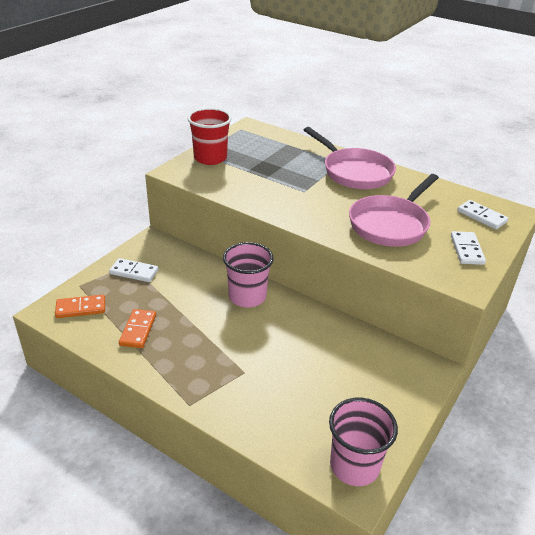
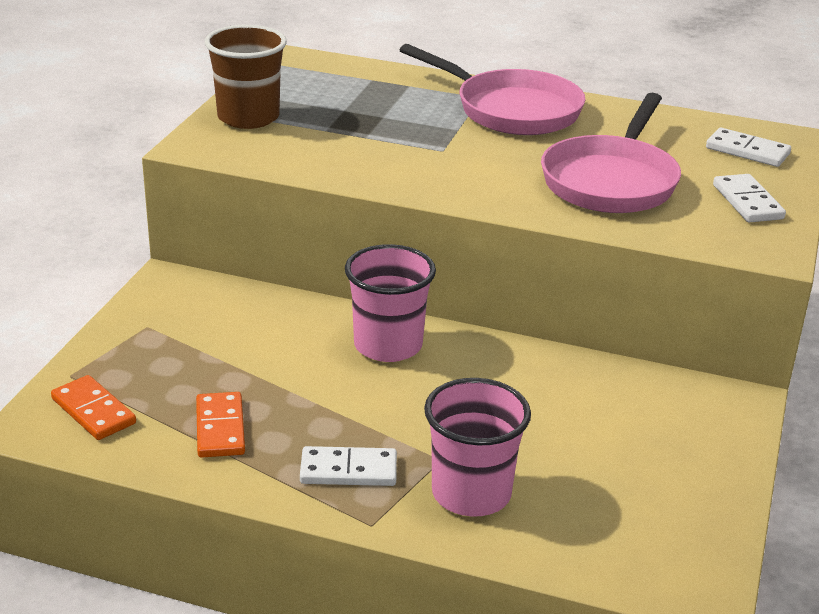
camera: 15 degrees left, 5 degrees down
orange domino [55,295,105,318] -> orange domino turned 75 degrees clockwise [51,375,136,440]
white domino [109,258,158,282] -> white domino moved to [300,446,397,486]
red cup [187,108,232,165] -> brown cup [205,25,287,129]
pink cup [329,398,398,486] -> pink cup moved to [424,378,531,517]

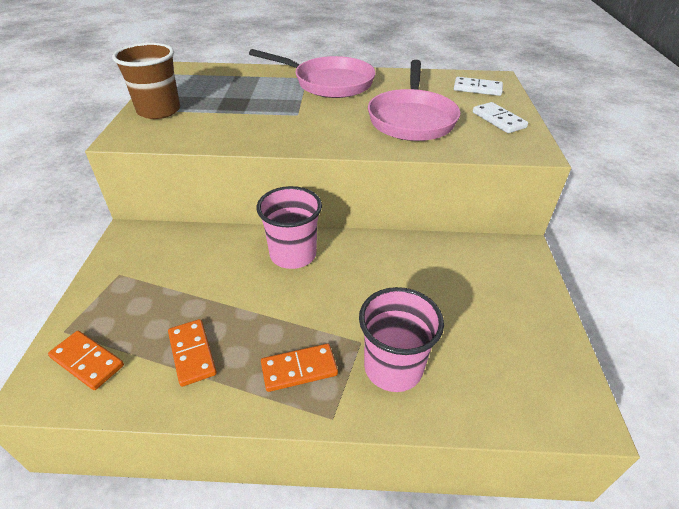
camera: 15 degrees left, 10 degrees up
white domino [300,446,397,486] -> orange domino [261,344,338,392]

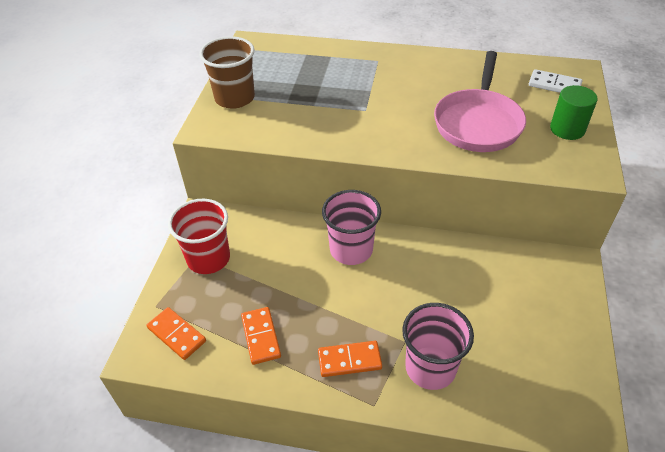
camera: 10 degrees right, 5 degrees up
pink pan [249,49,376,98] -> none
white domino [473,102,528,133] -> green cylinder [550,85,598,140]
none -> red cup [168,199,230,274]

